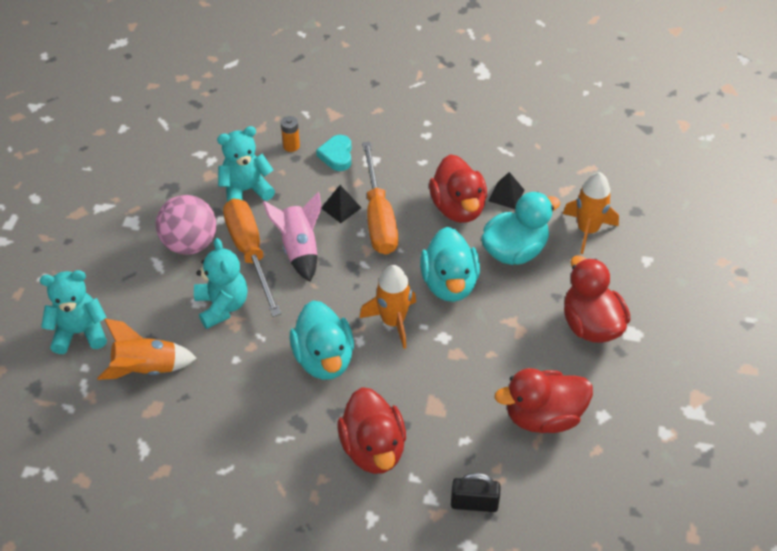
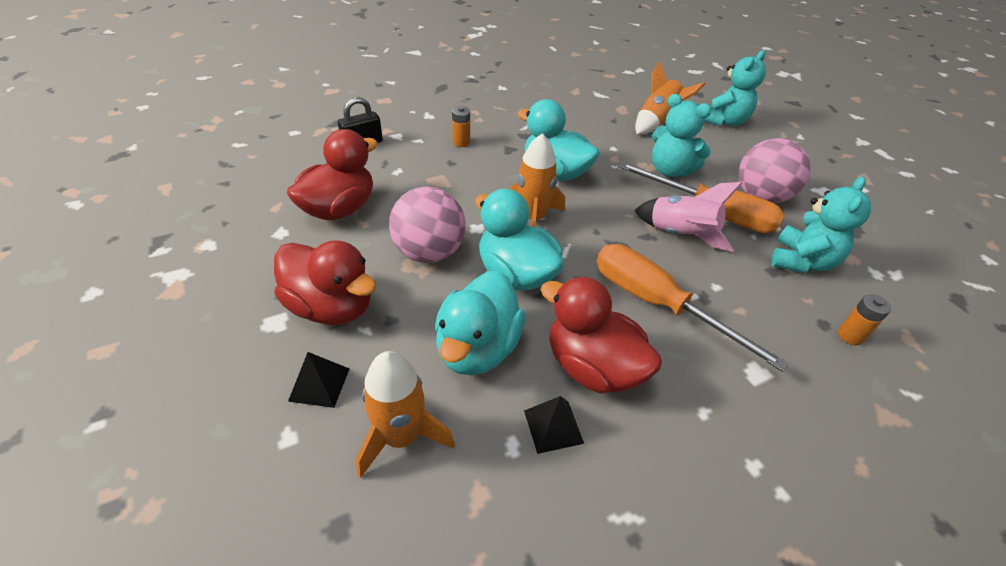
camera: 140 degrees right, 5 degrees down
turquoise heart [316,135,352,171] -> none
black pyramid [321,185,361,223] -> black pyramid moved to [288,352,350,408]
red duck [337,387,406,474] -> orange battery [452,106,470,147]
none -> pink ball [389,187,466,263]

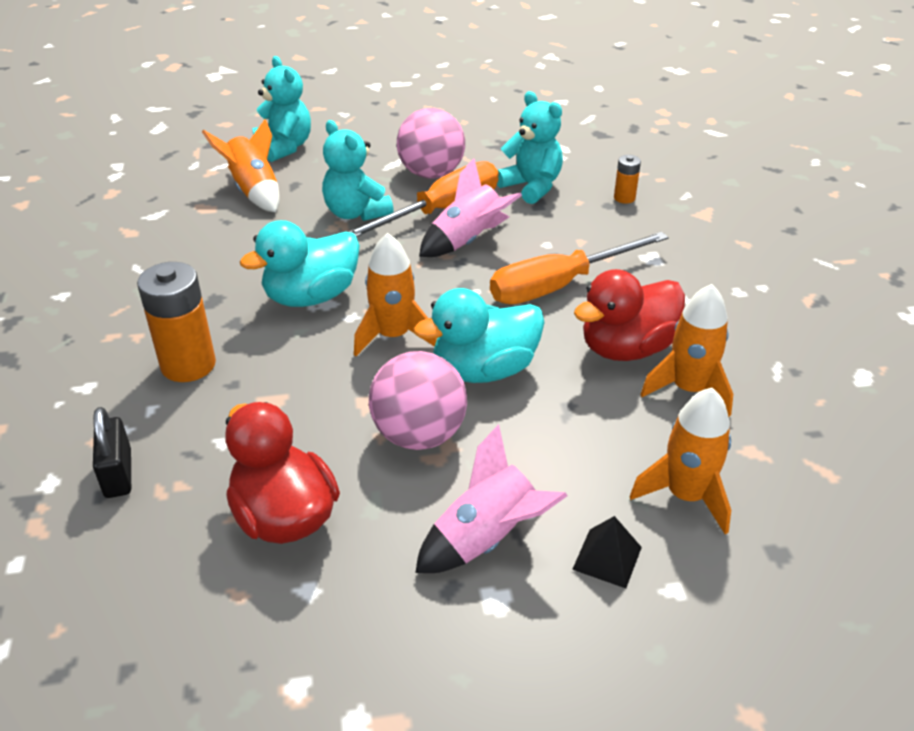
camera: 70 degrees left, 5 degrees down
red duck [274,240,377,325] -> pink rocket [415,424,567,573]
turquoise duck [435,270,525,375] -> none
orange battery [452,106,470,147] -> orange battery [137,262,216,382], size x1.99
black pyramid [524,396,584,454] -> orange rocket [640,284,733,417]
turquoise teddy bear [652,94,712,177] -> turquoise teddy bear turned 90 degrees clockwise [322,120,394,221]

